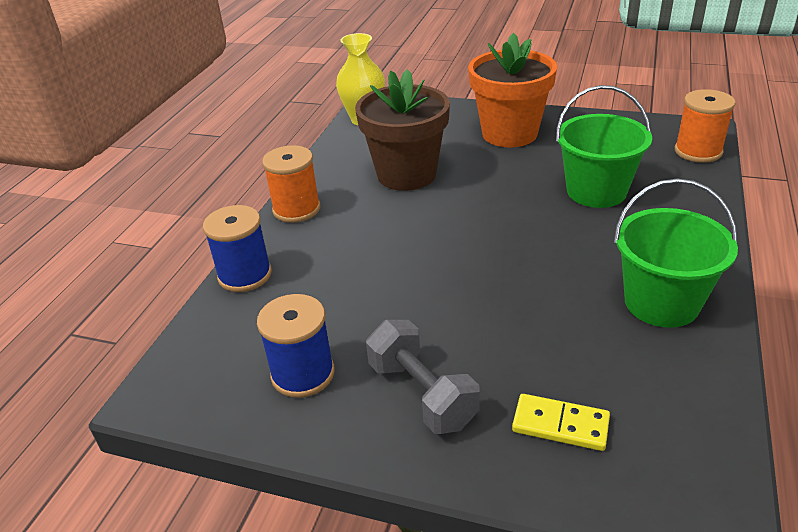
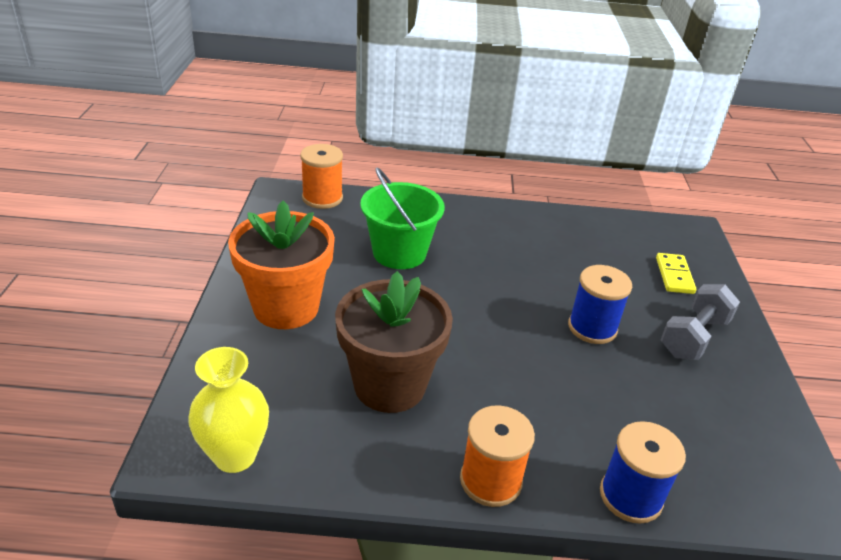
camera: 110 degrees left, 0 degrees up
blue spool [257,294,335,398] -> blue spool moved to [568,265,632,344]
green bucket [614,179,738,328] -> none

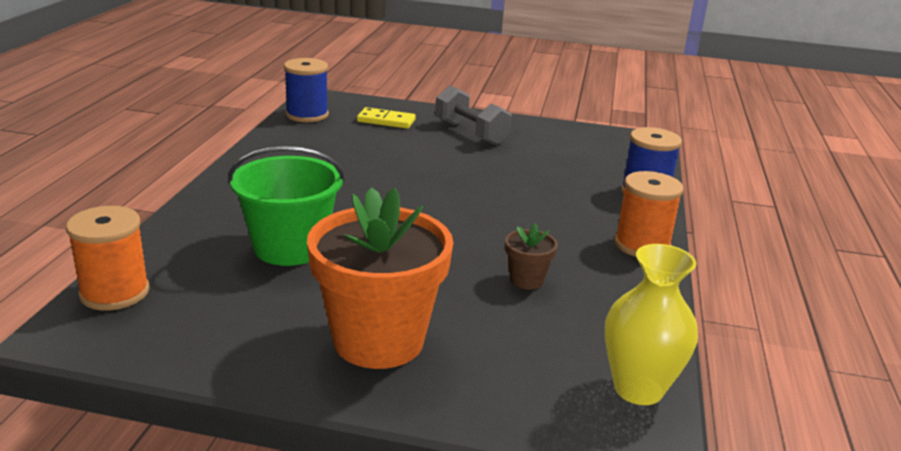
camera: 80 degrees left, 10 degrees down
brown flower pot [335,271,453,413] -> brown flower pot [505,223,558,290], size x0.43
blue spool [568,265,632,344] -> blue spool moved to [284,58,329,122]

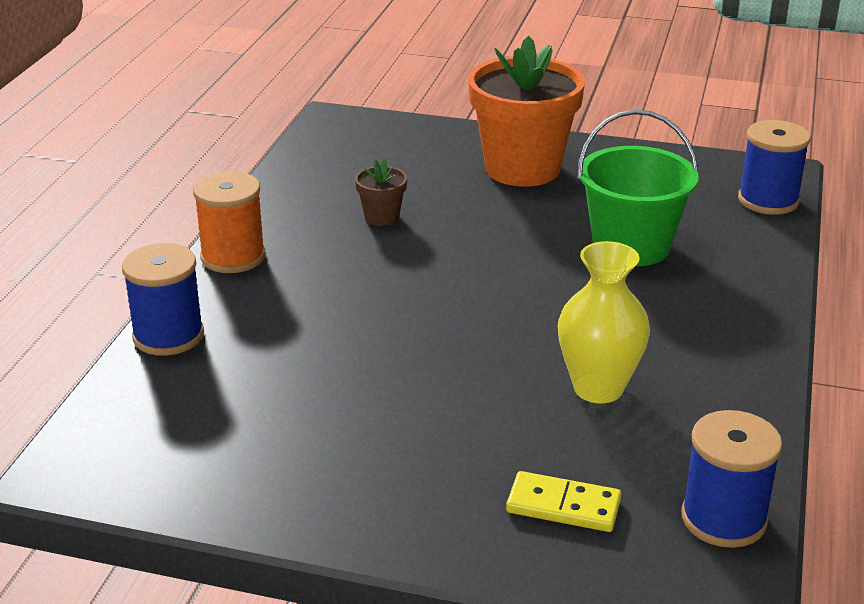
camera: 175 degrees left, 5 degrees up
orange spool [66,206,149,310] -> blue spool [738,120,811,215]
grey dumbbell [435,85,512,145] -> none
yellow vase [605,244,698,405] -> yellow vase moved to [558,241,650,403]

